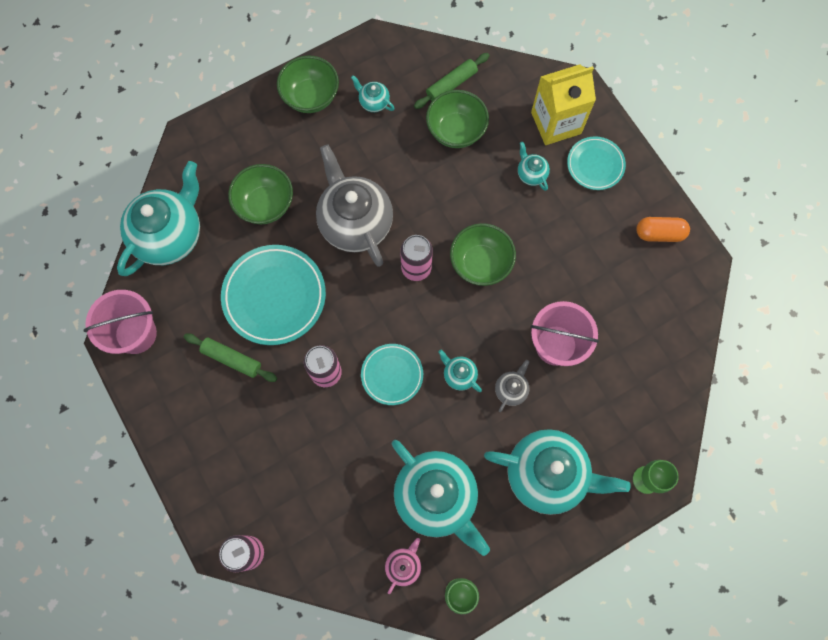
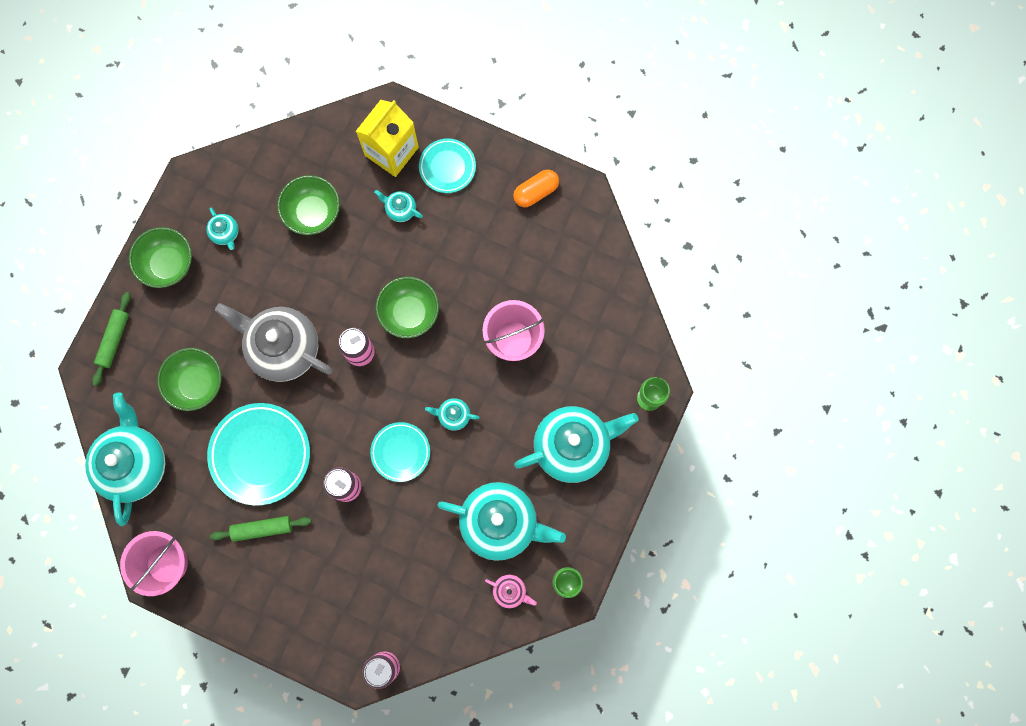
camera: 35 degrees left, 5 degrees up
turquoise teapot [351,75,395,112] -> turquoise teapot turned 120 degrees counterclockwise [206,208,239,250]
pink teapot [385,538,421,594] -> pink teapot turned 120 degrees clockwise [485,575,537,608]
green rolling pin [414,53,490,109] -> green rolling pin moved to [92,292,131,386]
grey teapot [495,360,530,412] -> none

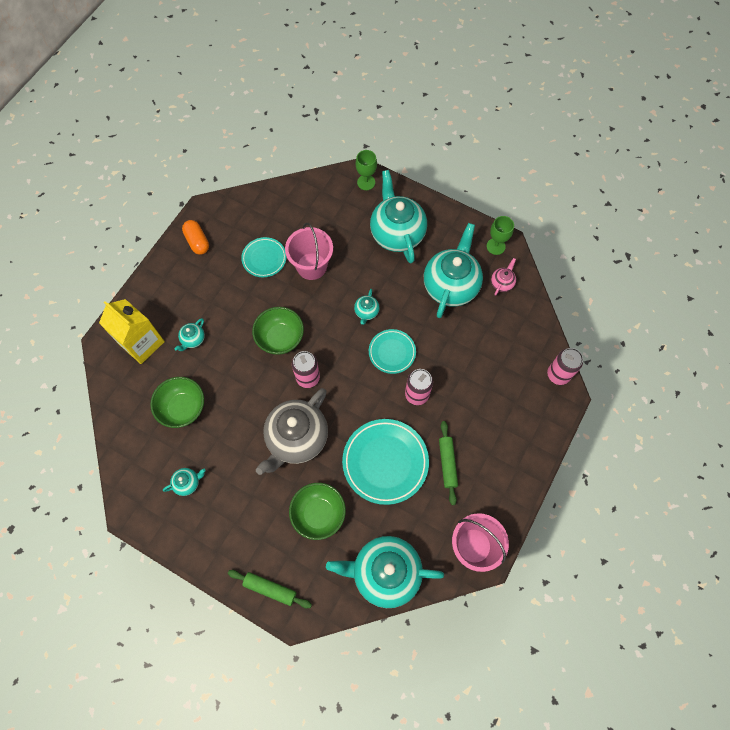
camera: 85 degrees left, 10 degrees down
green bowl [129,227,192,288] -> none
turquoise plate [419,138,476,193] -> turquoise plate moved to [241,237,287,277]

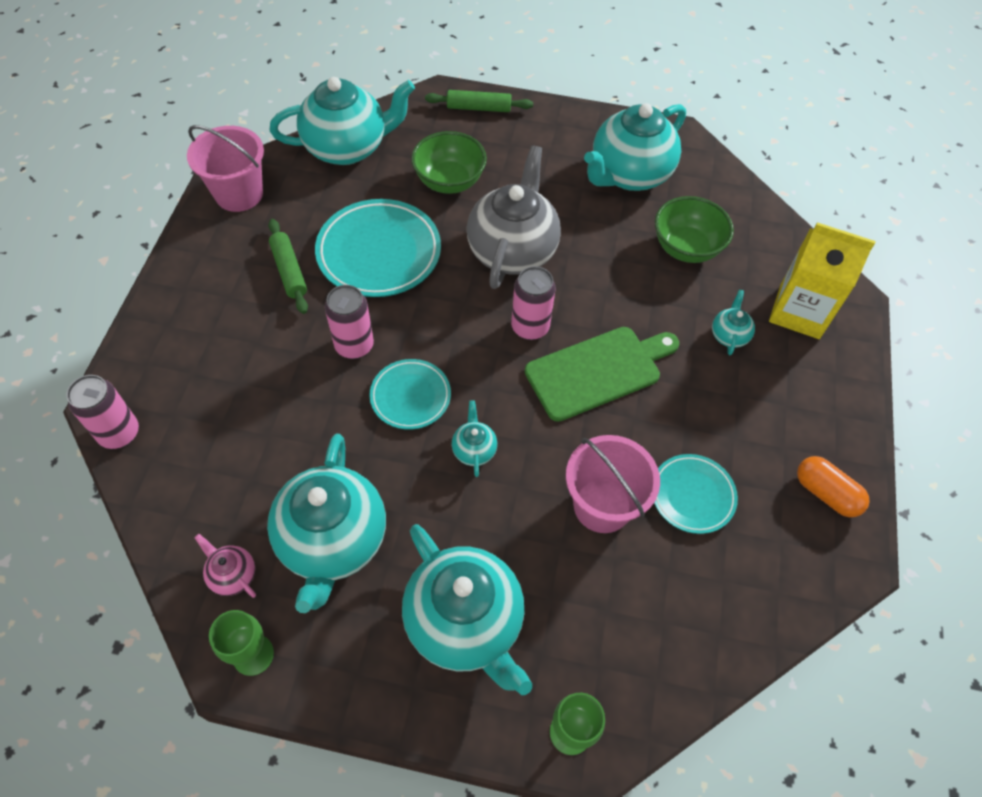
camera: 160 degrees right, 10 degrees down
turquoise teapot [163,468,206,496] -> turquoise teapot [584,103,686,191], size x2.33
green bowl [252,307,304,355] -> green cutting board [525,327,679,422]
pink teapot [491,258,516,296] -> pink teapot turned 120 degrees clockwise [194,534,256,598]

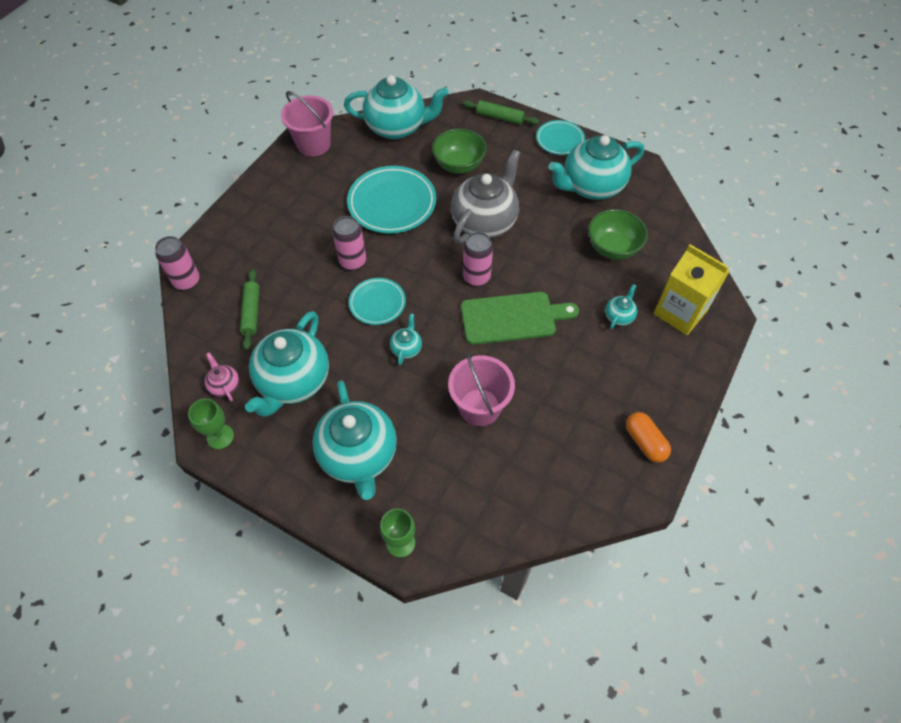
camera: 20 degrees right, 0 degrees up
green rolling pin [268,219,308,314] -> green rolling pin moved to [240,269,260,350]
turquoise plate [654,454,738,534] -> turquoise plate moved to [536,120,585,155]

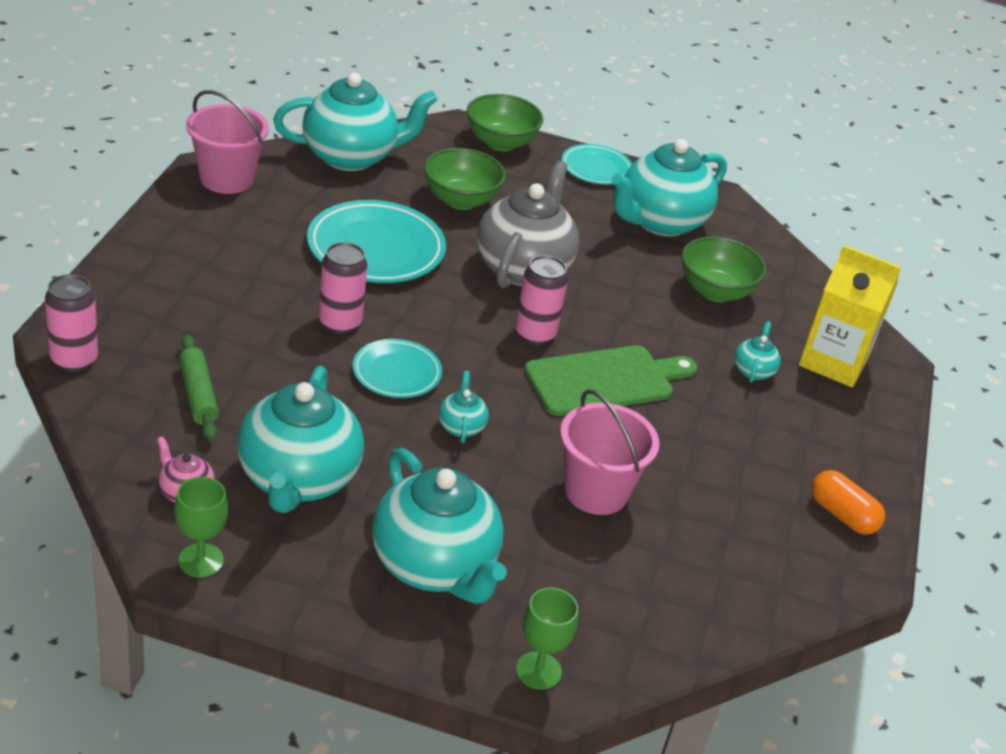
camera: 20 degrees left, 20 degrees down
green rolling pin [462,100,539,125] -> green bowl [467,94,543,152]

